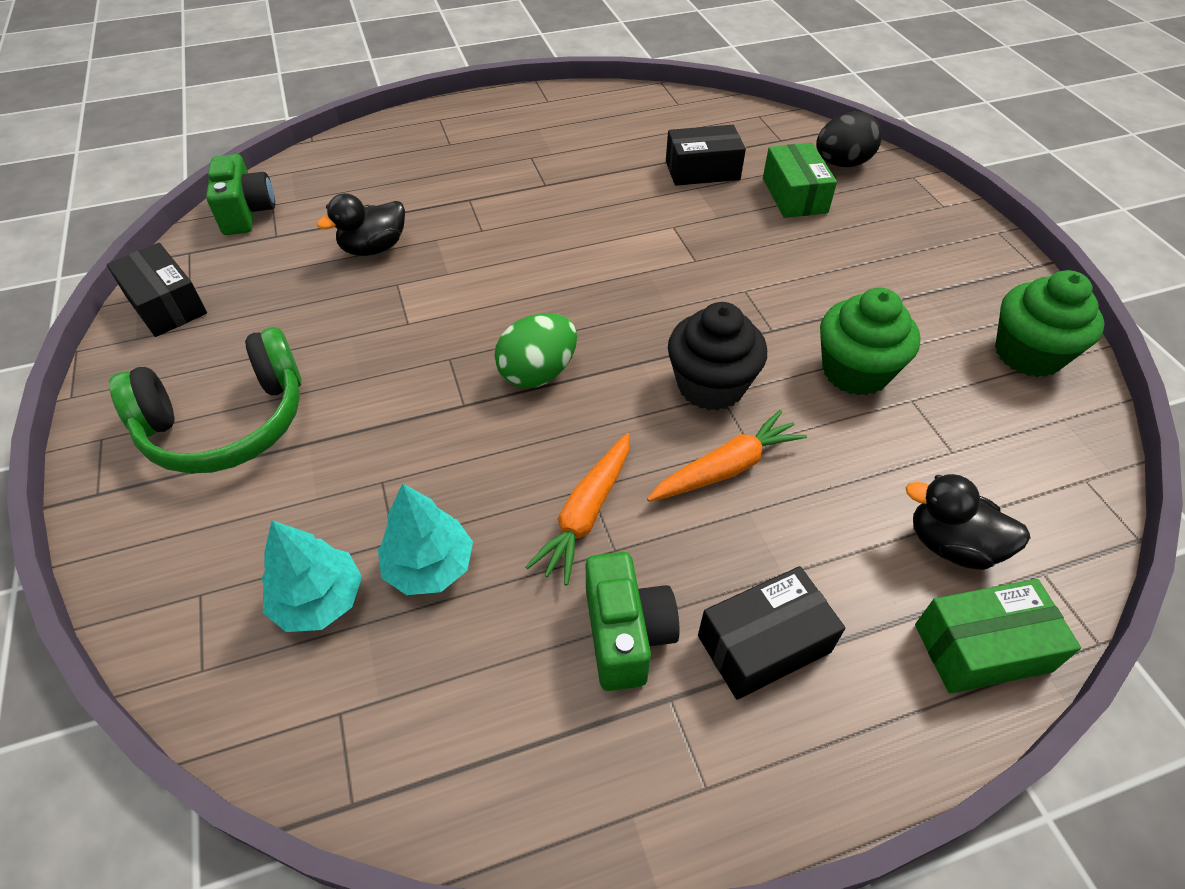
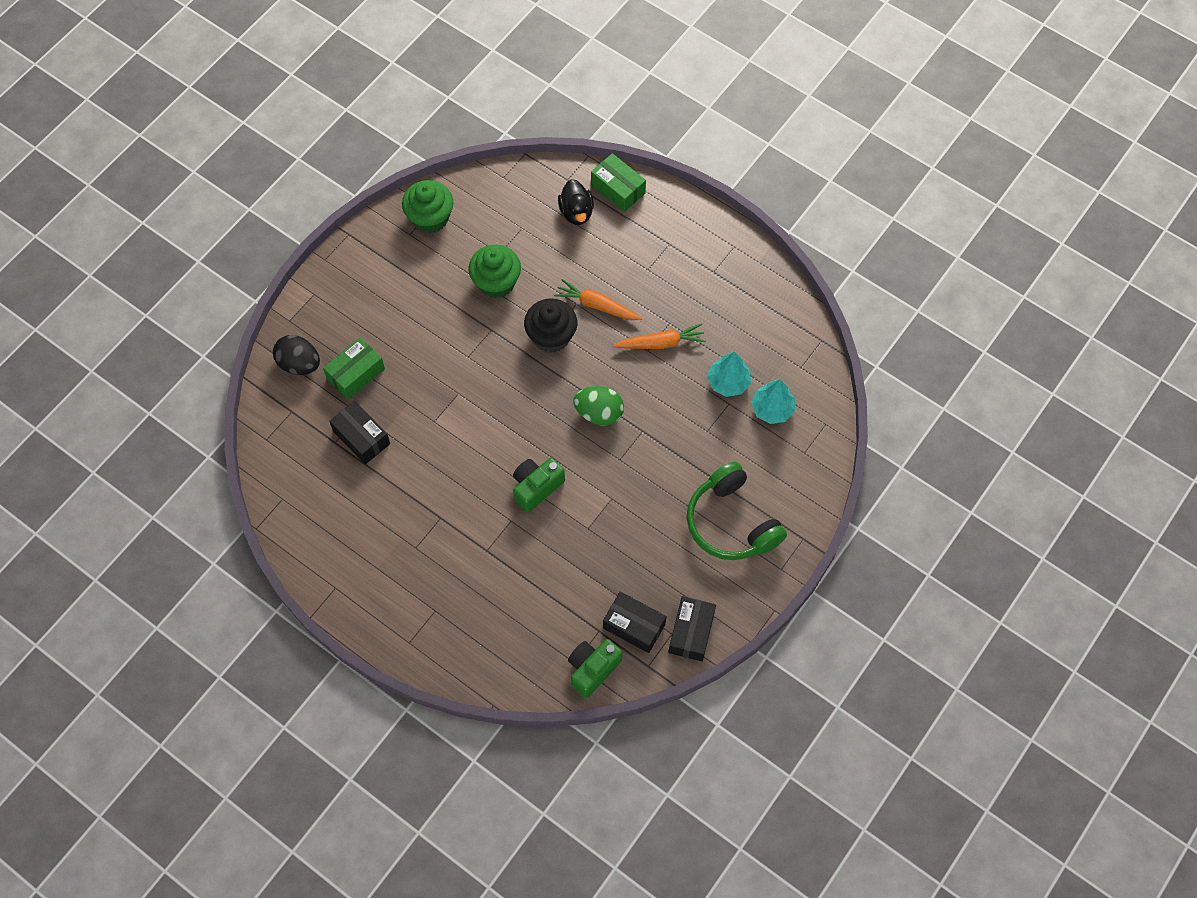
camera: 125 degrees left, 15 degrees up
green headphones [109,327,301,474] -> green headphones turned 150 degrees counterclockwise [687,462,787,560]
black duck [317,193,405,256] -> none
green camera [586,552,680,691] -> green camera moved to [513,458,565,513]
black box [698,566,845,700] -> black box moved to [603,591,667,653]

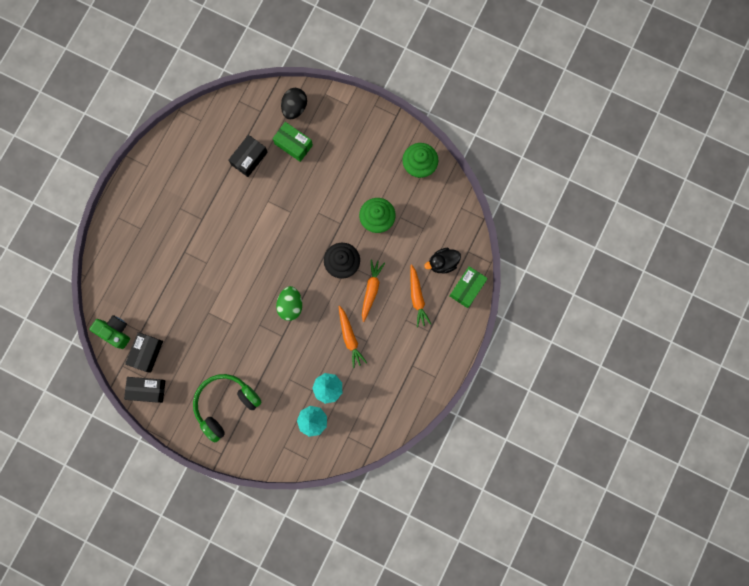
camera: 80 degrees right, 15 degrees up
green camera [513,458,565,513] -> none
none -> orange carrot [410,264,431,327]

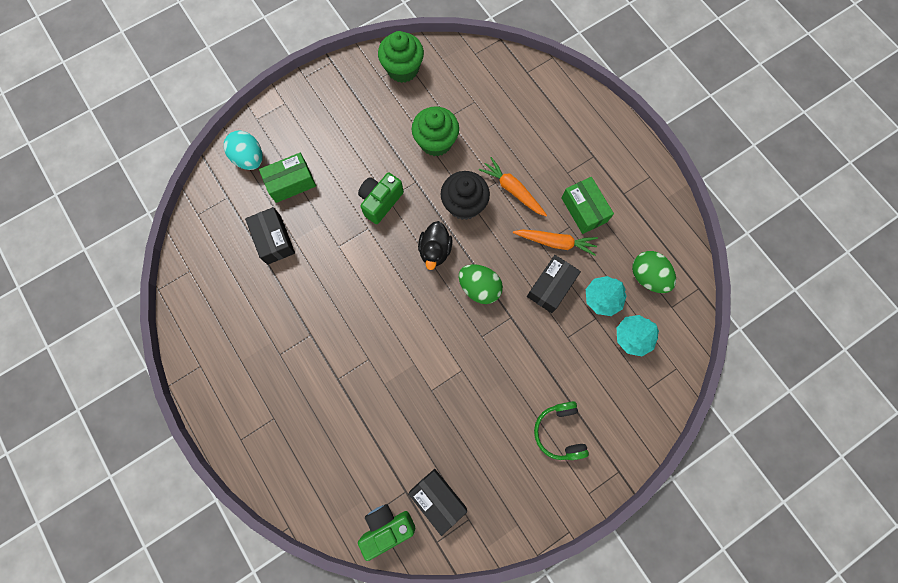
camera: 60 degrees left, 5 degrees down
black box [124,377,165,403] -> black box moved to [527,255,581,313]
green headphones [193,374,262,442] -> green headphones [534,401,589,460], size x0.62
black egg [281,88,307,119] -> turquoise egg [224,131,263,170]
orange carrot [410,264,431,327] -> none
black duck [424,248,461,274] -> black duck moved to [418,221,452,270]
green box [449,266,488,308] -> green box moved to [561,177,614,234]
none -> green camera [358,173,404,224]
none -> green egg [632,251,676,293]

